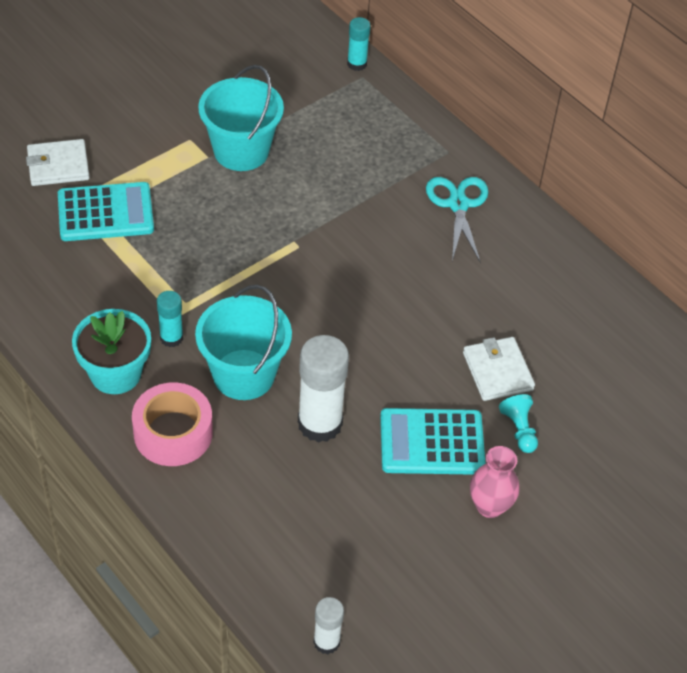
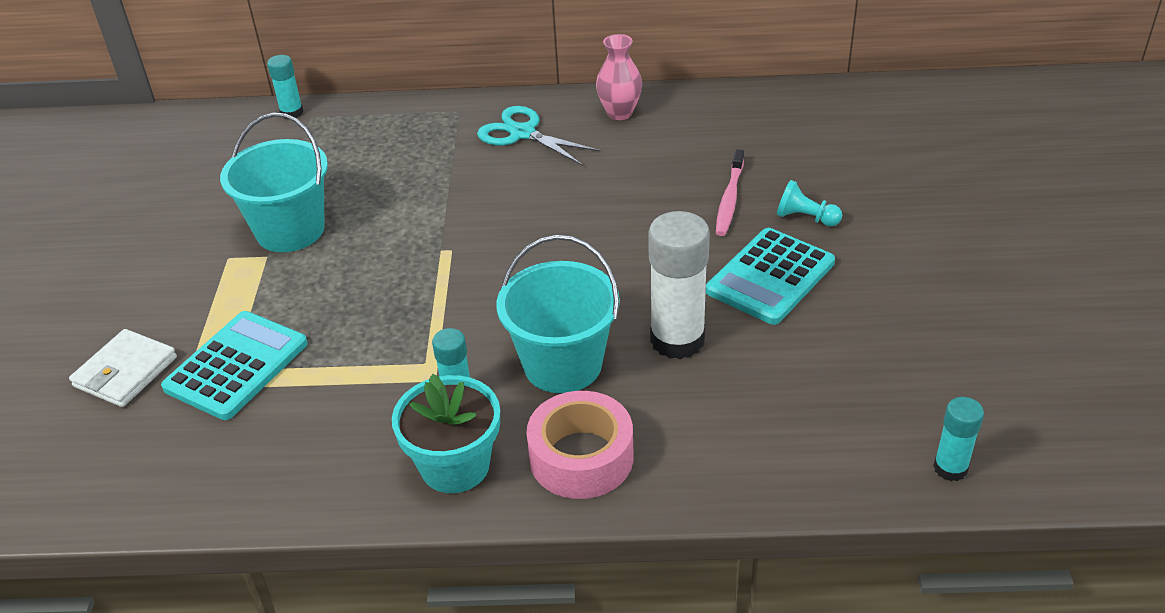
camera: 45 degrees left, 10 degrees down
white glue stick [313,597,344,654] -> turquoise glue stick [933,397,984,481]
white wallet [463,337,535,401] -> pink toothbrush [716,149,744,236]
pink vase [470,446,519,518] -> pink vase moved to [596,34,642,120]

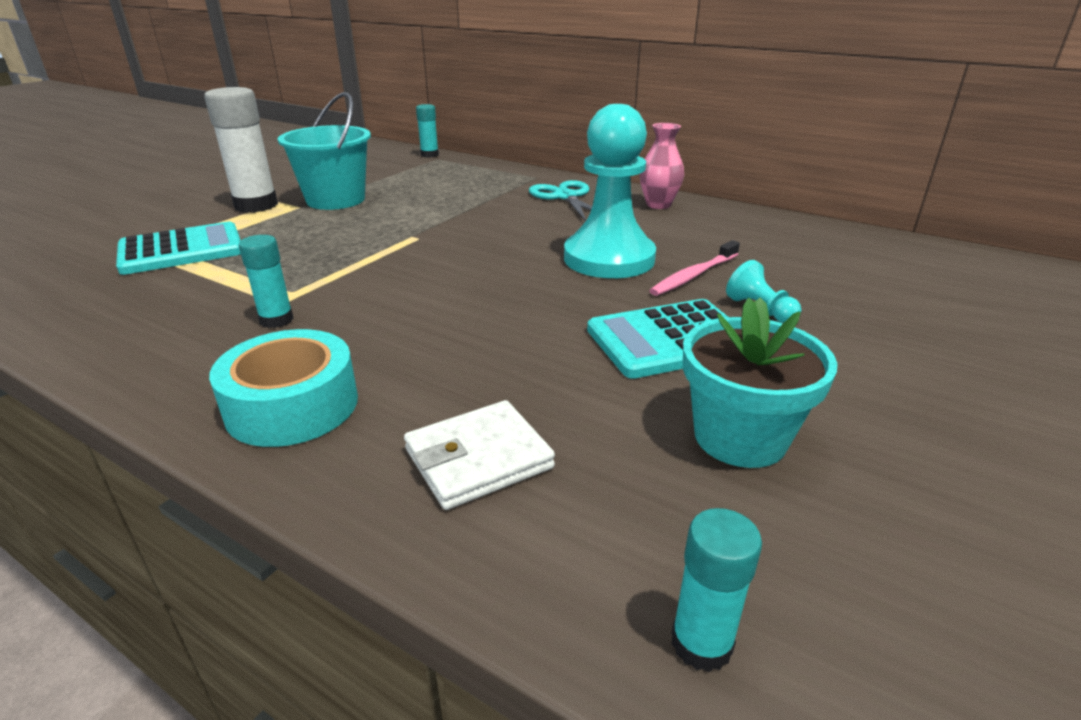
camera: 30 degrees right, 10 degrees down
white wallet [69,329,177,407] -> white wallet moved to [404,400,555,510]
turquoise flower pot [392,374,500,493] -> turquoise flower pot moved to [683,298,837,468]
turquoise bucket [496,235,620,393] -> none
pink tape [526,391,633,499] -> turquoise tape [209,329,358,447]
white glue stick [648,211,710,360] -> white glue stick moved to [204,87,278,213]
none -> turquoise pawn [564,104,656,278]

